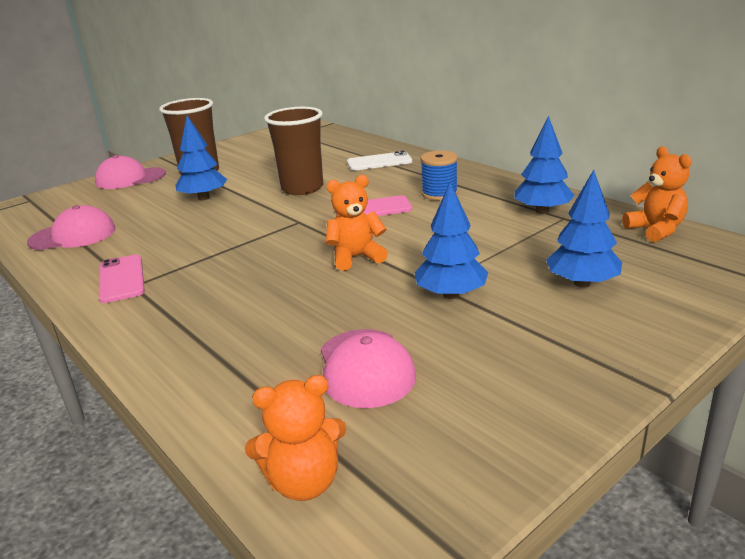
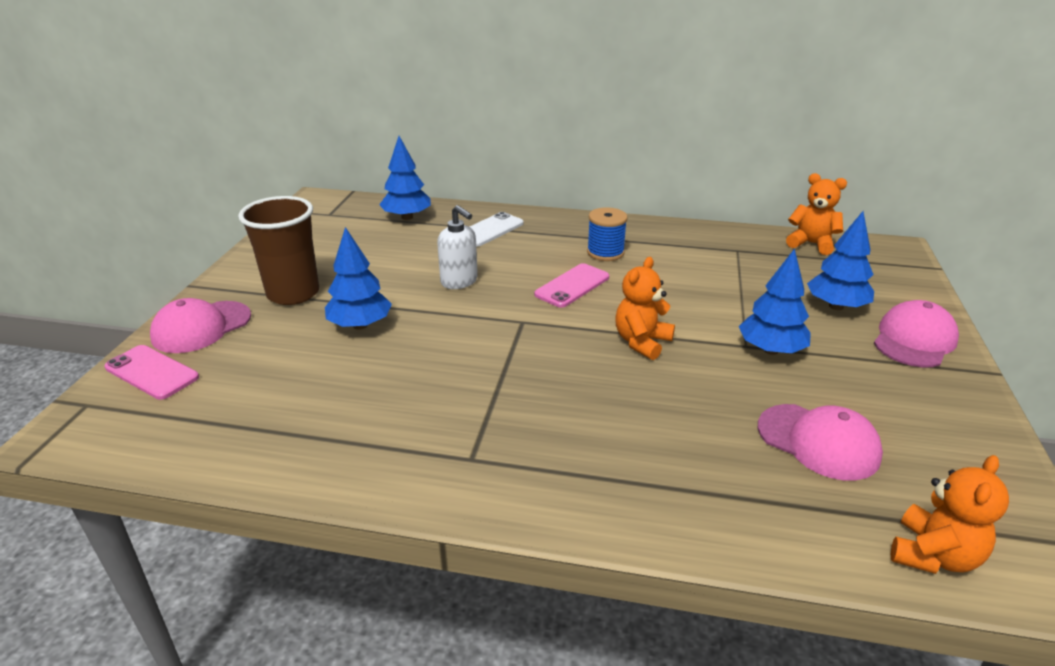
camera: 40 degrees left, 5 degrees up
pink cap [27,205,115,250] -> pink cap moved to [874,300,959,367]
pink phone [99,255,145,303] -> pink phone moved to [104,345,199,400]
brown cup [264,107,323,195] -> white soap dispenser [437,205,478,289]
blue tree [515,116,575,214] -> blue tree moved to [379,136,431,220]

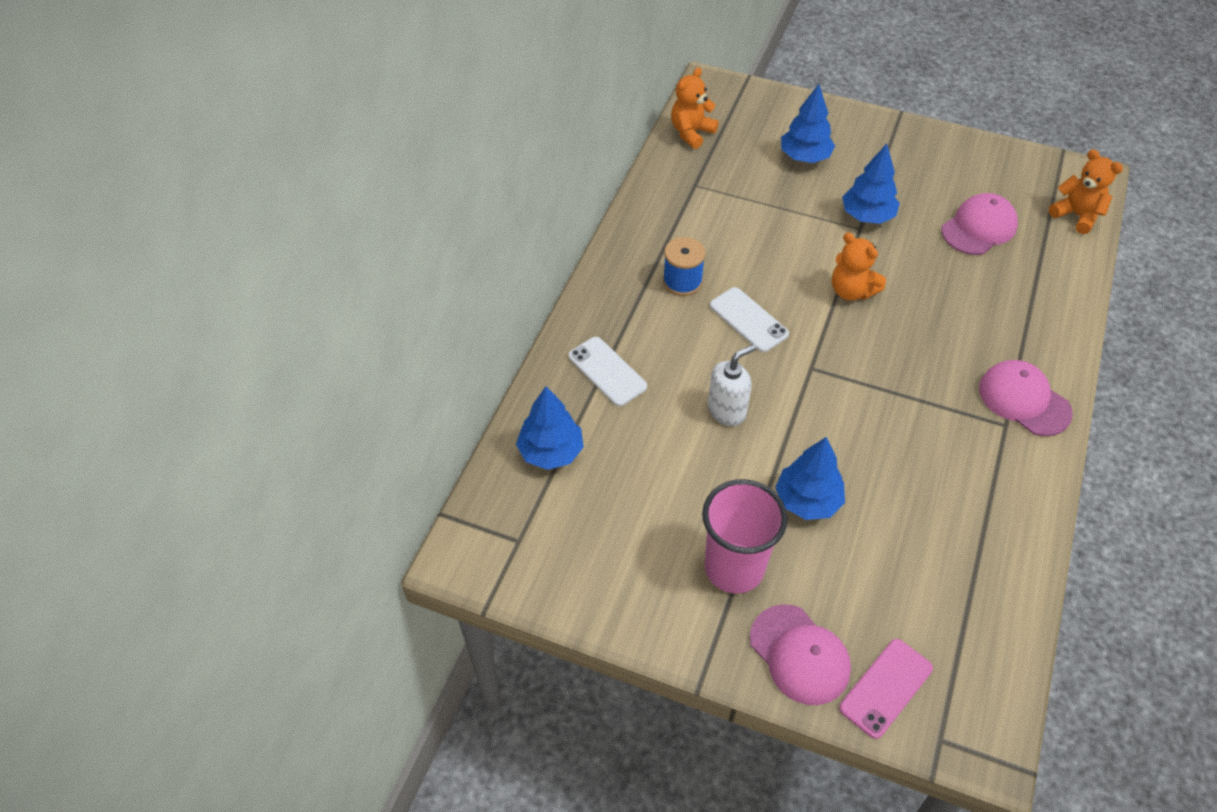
camera: 80 degrees left, 20 degrees up
brown cup [238,196,319,305] -> pink cup [702,479,788,594]
pink phone [534,263,609,308] -> white phone [710,287,789,352]
pink cap [874,300,959,367] -> pink cap moved to [979,360,1073,436]

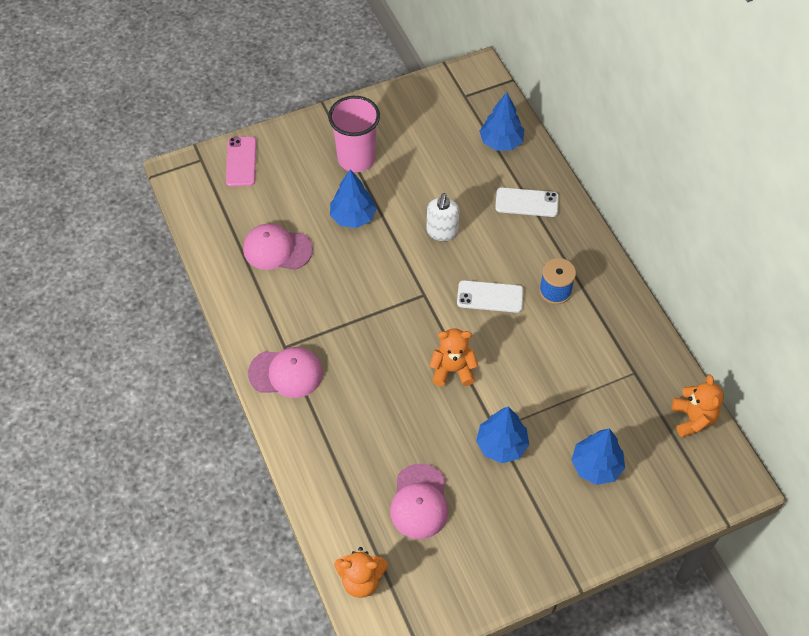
camera: 135 degrees right, 5 degrees up
pink cap [750,604,851,705] -> pink cap moved to [243,224,313,270]

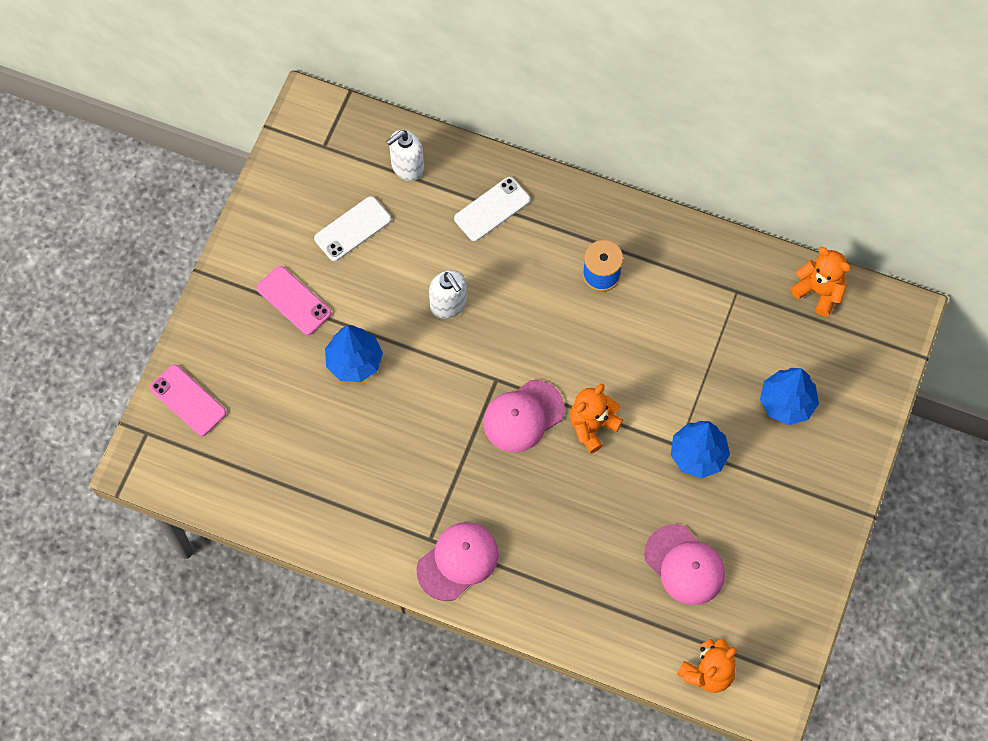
camera: 45 degrees left, 10 degrees up
pink cap [243,224,313,270] -> pink cap moved to [483,380,565,452]
pink cup [328,96,380,172] -> pink phone [257,266,331,335]
white phone [457,280,524,313] -> white phone moved to [314,196,391,261]
blue tree [479,92,524,151] -> white soap dispenser [386,130,424,181]

